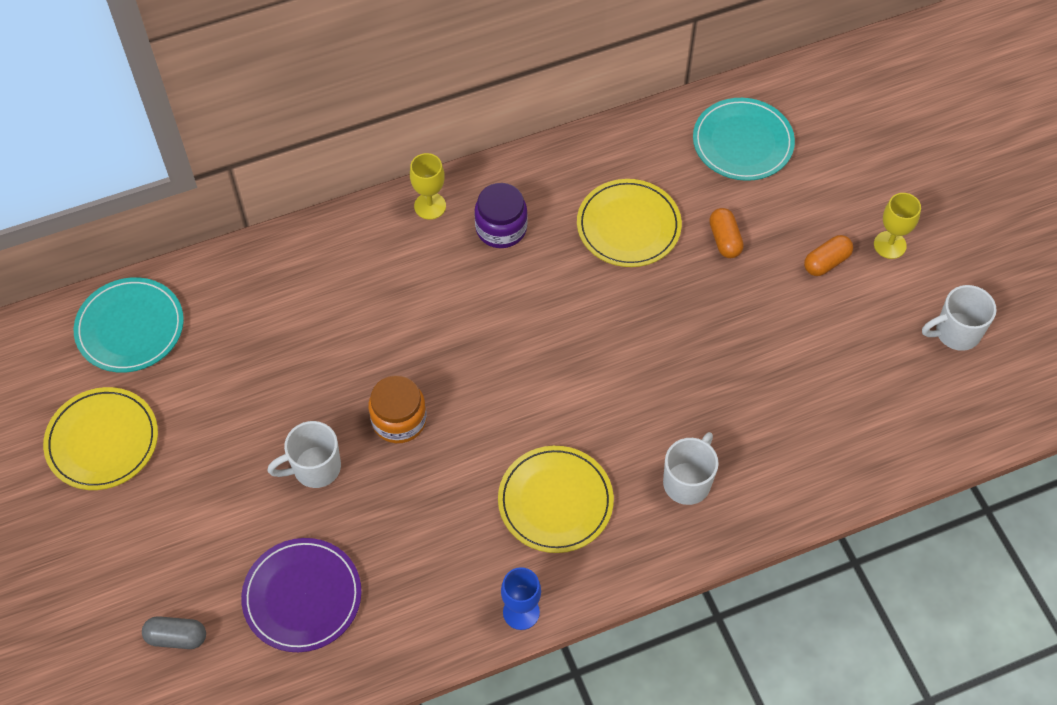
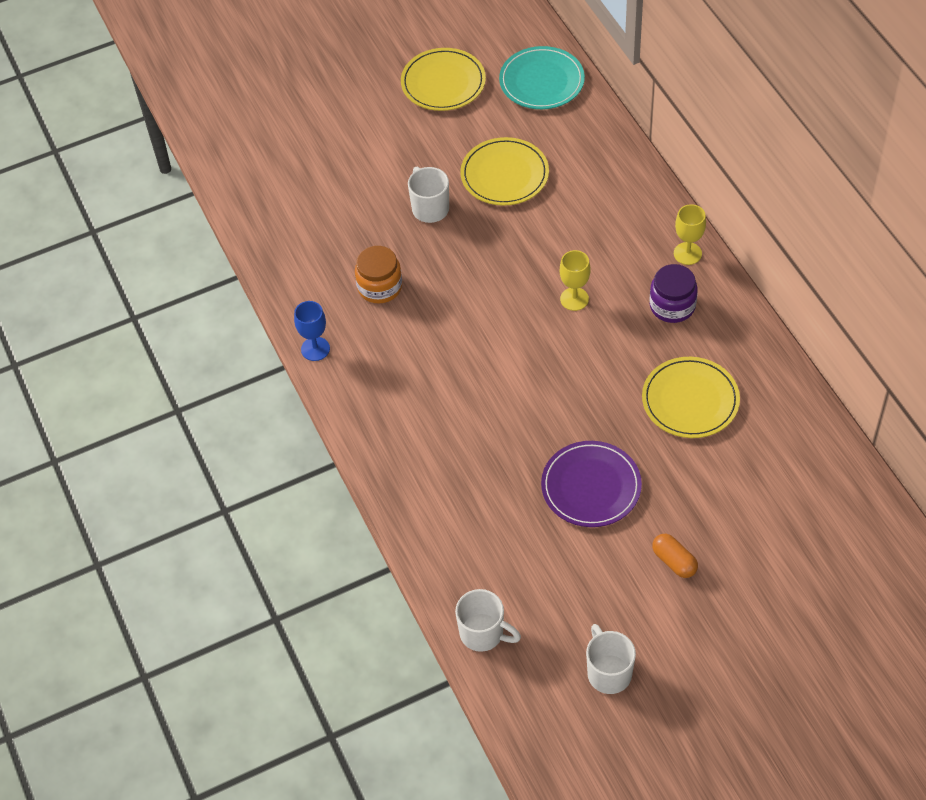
camera: 90 degrees right, 5 degrees down
grey capsule [142,616,206,649] -> none
purple plate [241,538,362,652] -> purple plate moved to [541,441,642,527]
orange jar [369,375,427,443] -> orange jar moved to [355,246,402,303]
yellow plate [498,446,614,553] -> yellow plate moved to [461,137,549,206]
white mug [663,432,719,505] -> white mug moved to [455,589,521,652]
turquoise plate [693,98,795,181] -> none
orange capsule [709,208,744,258] -> none
yellow goblet [874,193,921,259] -> yellow goblet moved to [560,250,590,311]

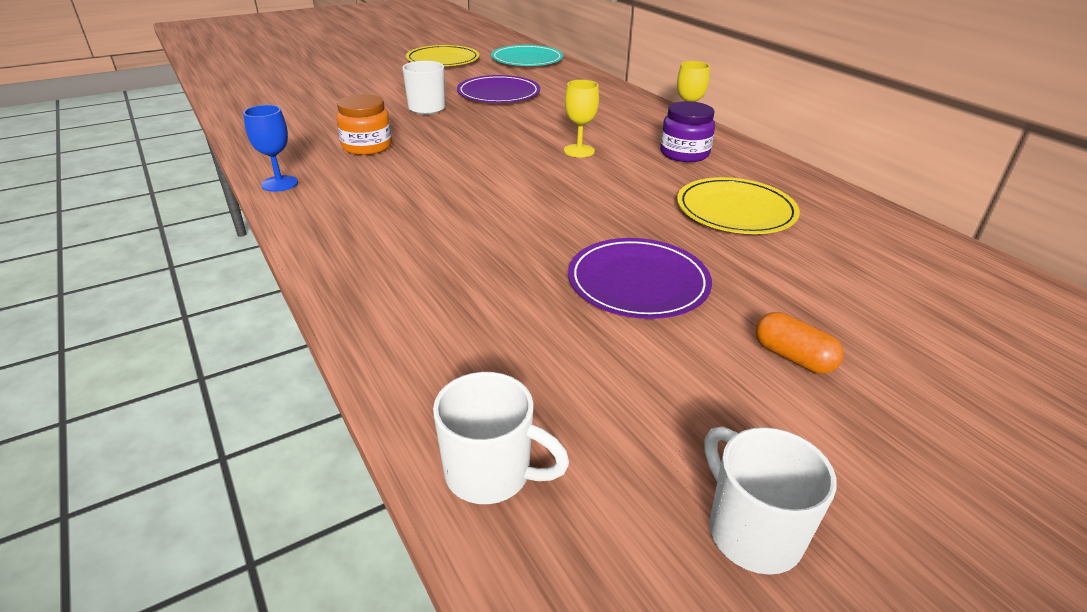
camera: 10 degrees left, 20 degrees down
yellow plate [461,137,549,206] -> purple plate [457,75,540,103]

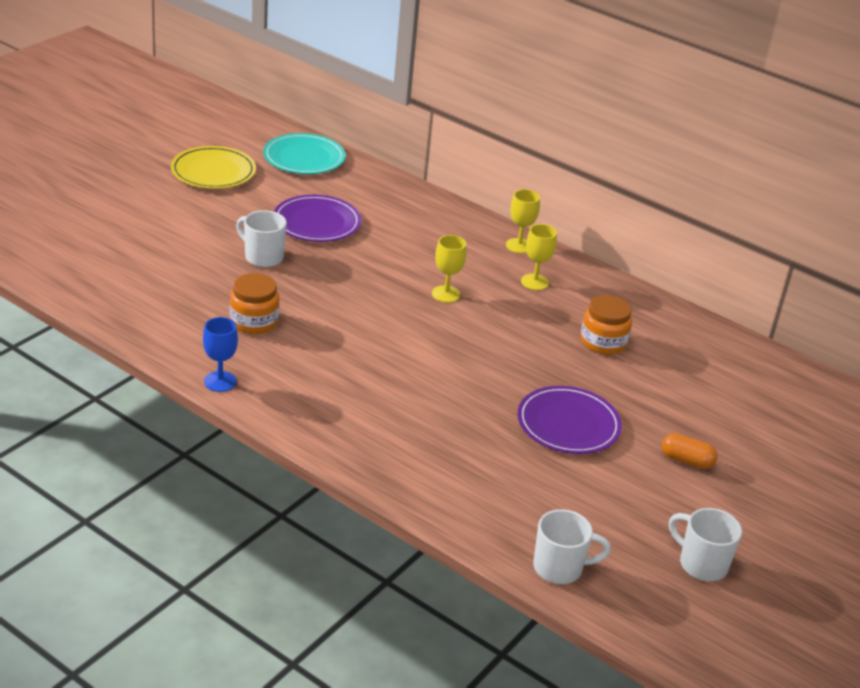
camera: 25 degrees left, 0 degrees up
purple jar [660,101,715,162] -> yellow goblet [521,224,557,290]
yellow plate [677,177,800,234] -> orange jar [581,295,632,355]

